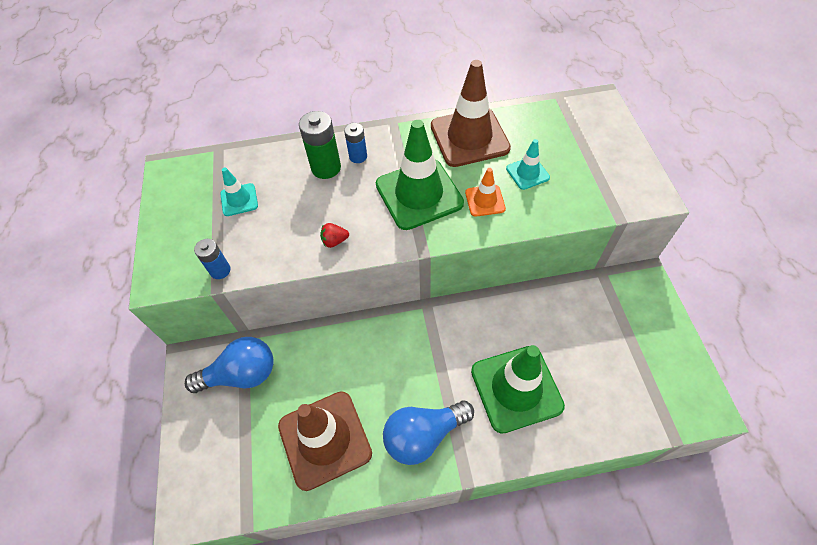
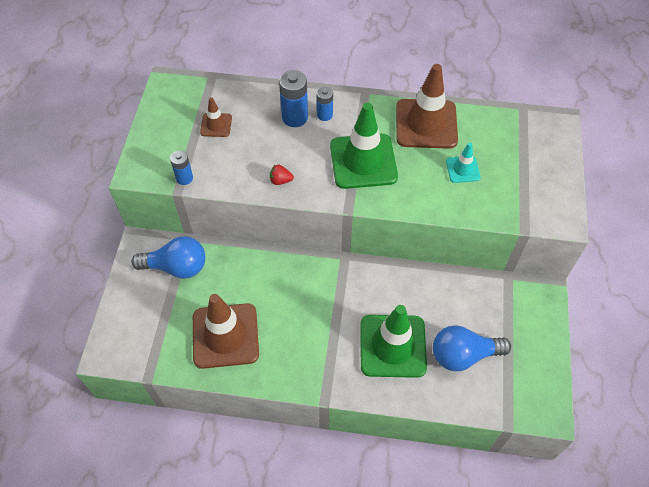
camera: 15 degrees right, 0 degrees up
turquoise traffic cone [220,167,258,216] -> brown traffic cone [200,97,232,137]
green battery [299,111,341,179] -> blue battery [279,70,308,127]
blue light bulb [383,401,474,465] -> blue light bulb moved to [433,325,511,371]
orange traffic cone [465,168,506,217] -> none

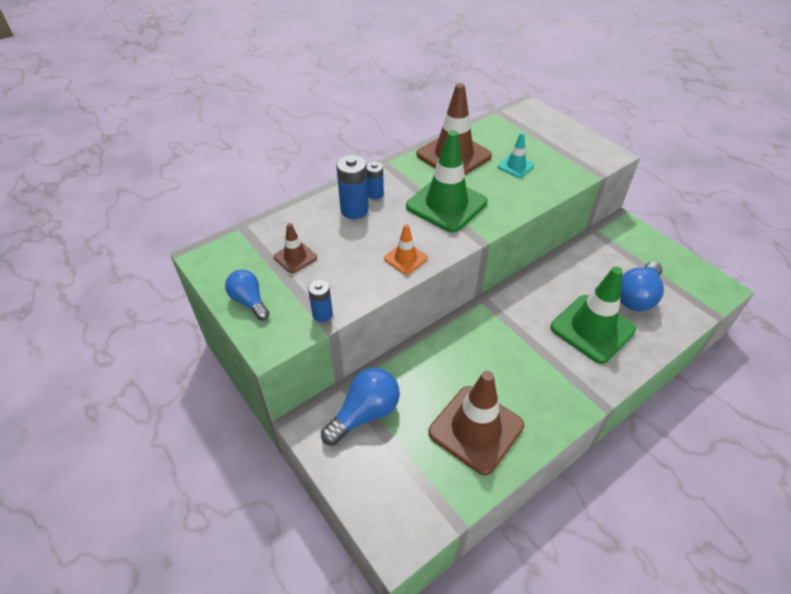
camera: 45 degrees left, 10 degrees down
red strawberry [270,165,294,185] -> orange traffic cone [384,224,428,275]
none -> blue light bulb [225,270,269,320]

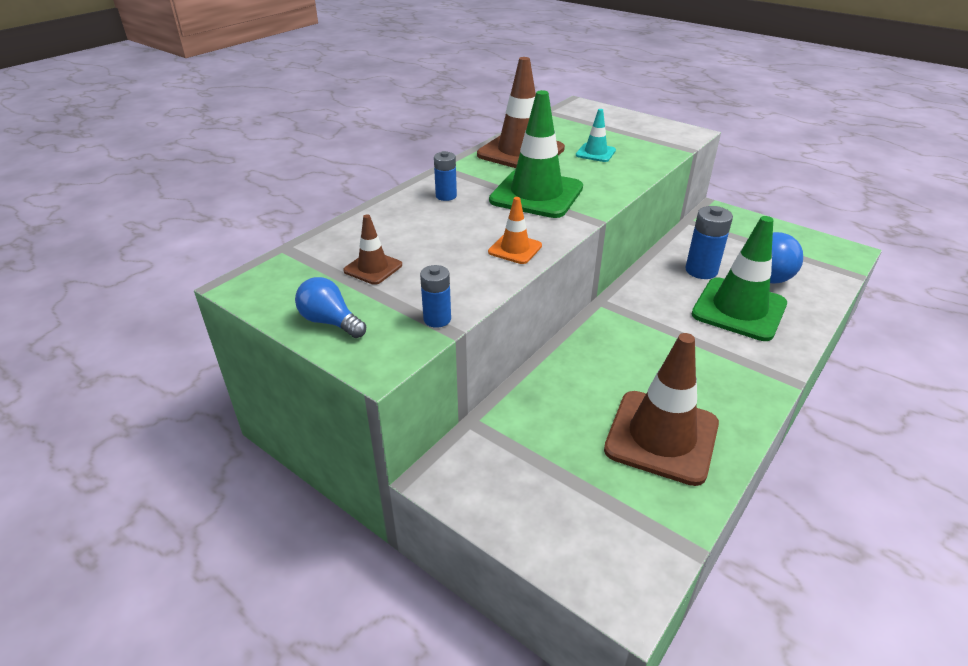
camera: 15 degrees left, 10 degrees down
blue light bulb [321,368,400,446] -> none
blue battery [336,155,369,219] -> blue battery moved to [685,206,733,279]

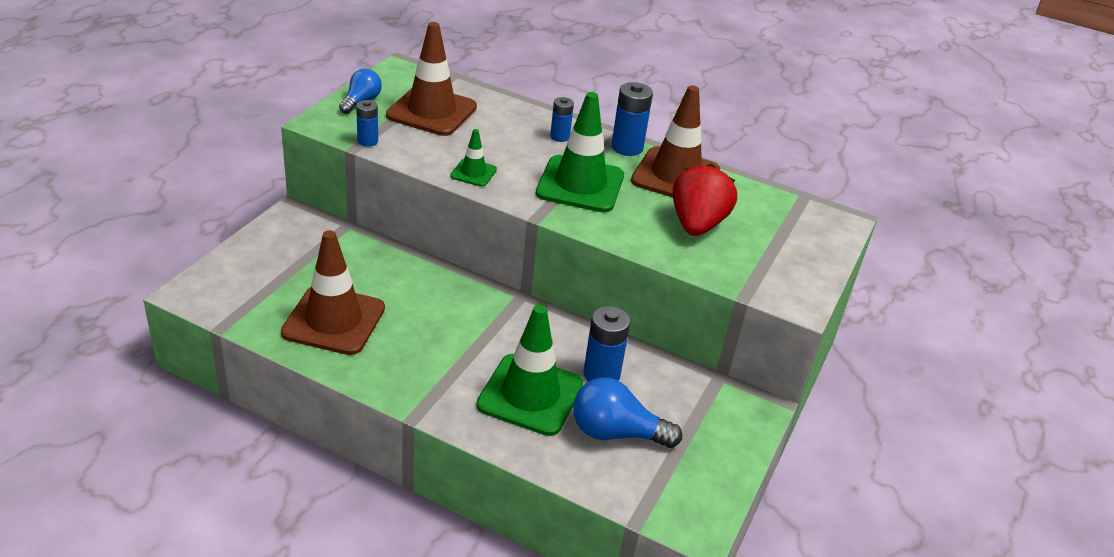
camera: 75 degrees right, 0 degrees up
brown traffic cone [343,214,402,285] -> brown traffic cone [386,22,477,136], size x2.05
orange traffic cone [488,197,542,264] -> green traffic cone [450,129,497,187]
turquoise traffic cone [576,109,616,162] -> red strawberry [673,164,737,236]
none -> blue battery [611,82,653,156]

